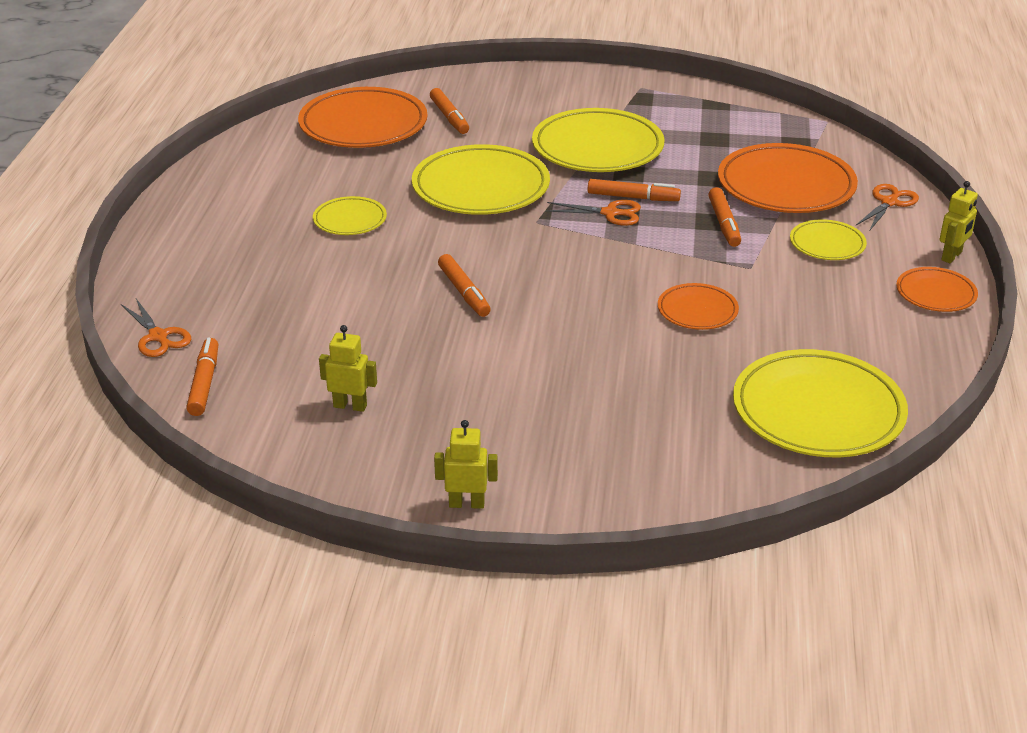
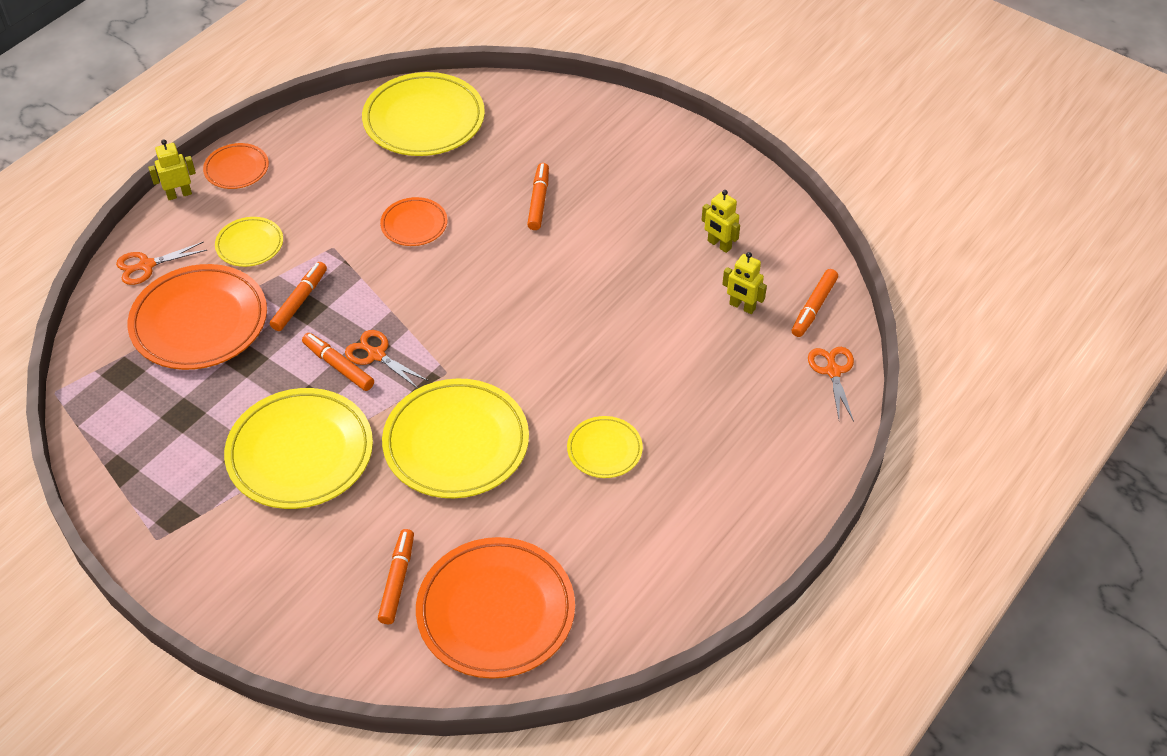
camera: 150 degrees left, 15 degrees up
yellow robot [434,420,498,509] -> yellow robot moved to [722,252,767,314]
orange marker [438,254,491,317] -> orange marker moved to [527,163,549,230]

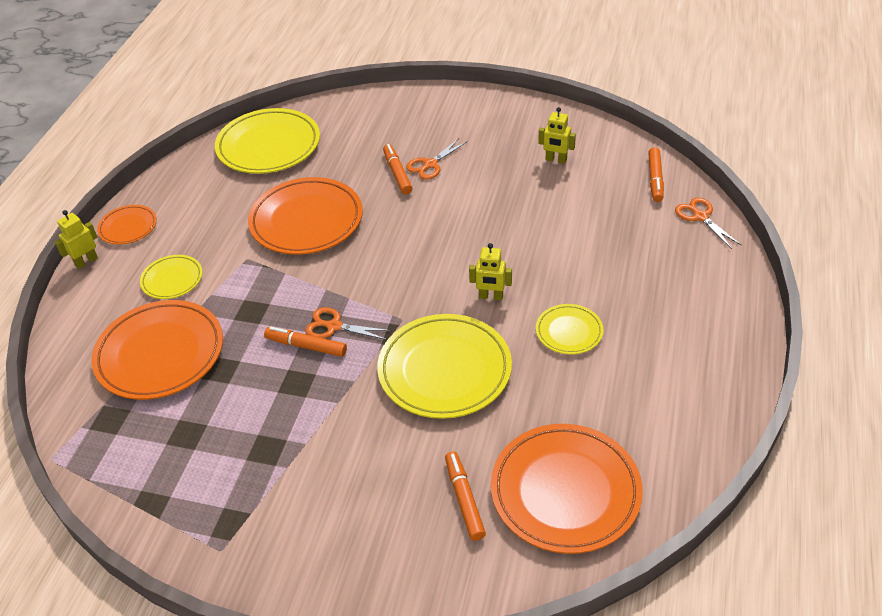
camera: 20 degrees left, 5 degrees down
orange scissors [116,242,207,285] -> orange scissors moved to [406,138,467,180]
yellow plate [224,388,373,509] -> none
orange marker [270,262,327,331] -> none
orange plate [380,197,448,246] -> orange plate [248,177,363,255], size x1.94
yellow robot [722,252,767,314] -> yellow robot moved to [469,243,512,300]

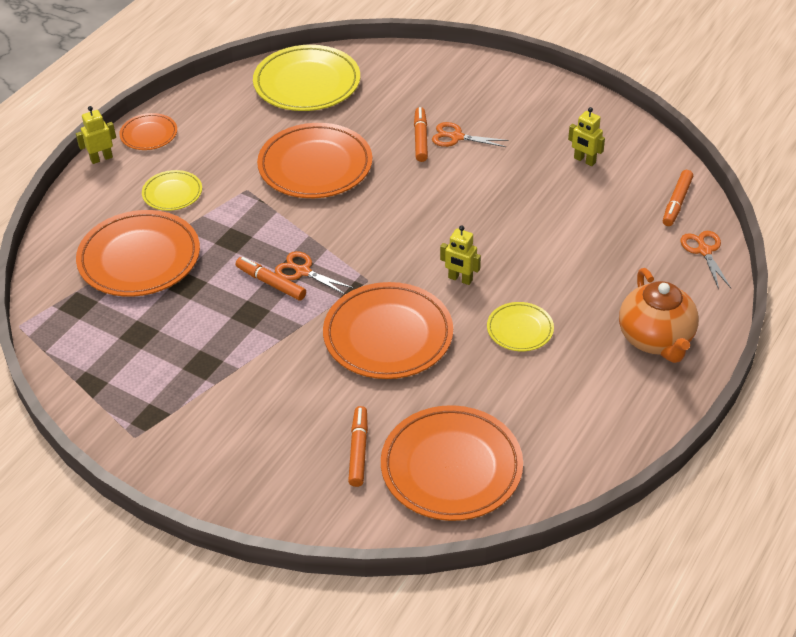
camera: 15 degrees right, 0 degrees up
yellow plate [377,314,512,419] -> orange plate [323,282,453,379]
orange scissors [406,138,467,180] -> orange scissors turned 45 degrees clockwise [432,122,508,147]
none -> orange teapot [619,268,699,363]

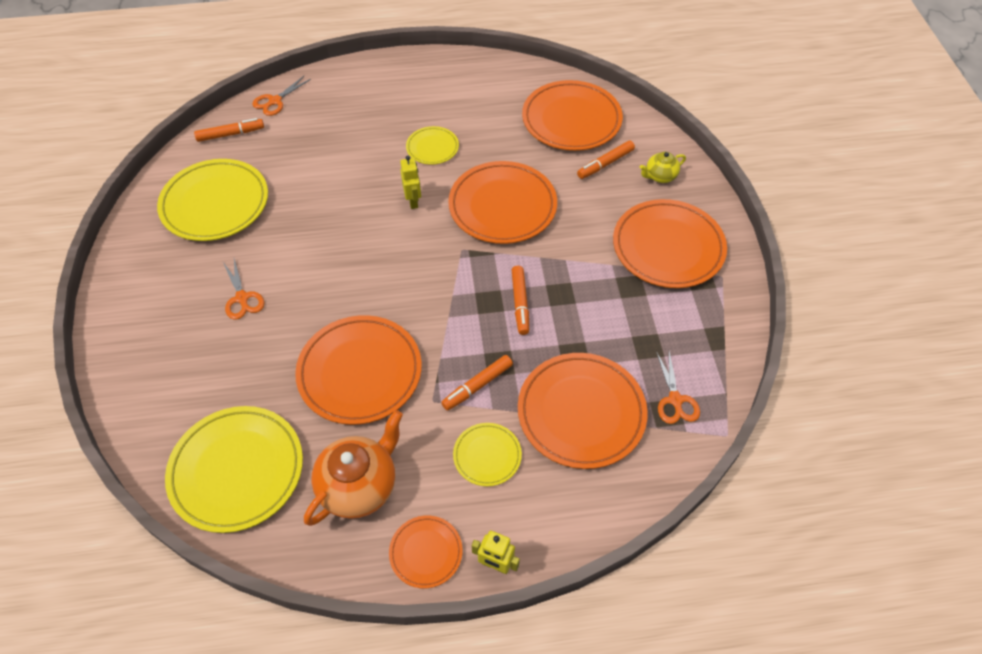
camera: 130 degrees left, 10 degrees up
orange scissors [275,251,353,295] -> orange scissors moved to [656,351,700,424]
orange marker [414,107,428,162] -> orange marker moved to [441,355,513,411]
yellow robot [568,107,605,166] -> yellow plate [157,159,268,241]
orange teapot [619,268,699,363] -> orange teapot moved to [304,410,403,526]
none -> orange plate [613,199,727,288]
none -> yellow teapot [640,152,686,183]

